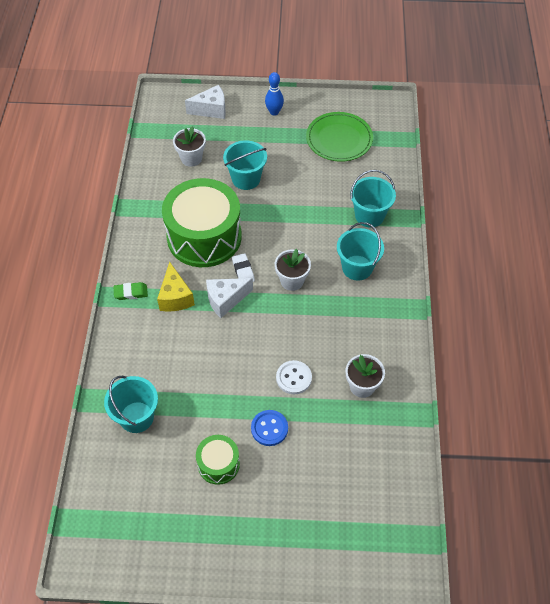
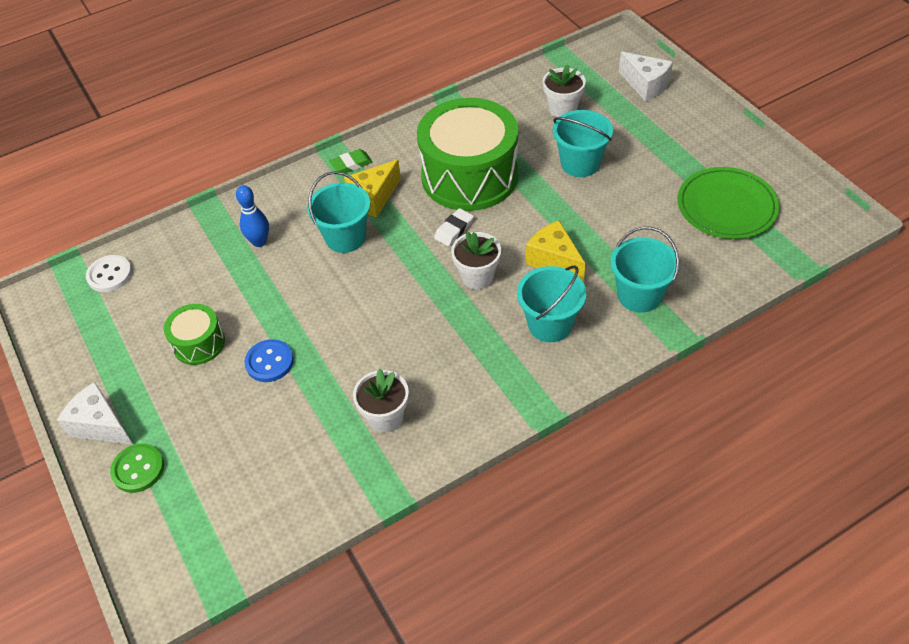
camera: 60 degrees right, 5 degrees down
turquoise bucket [104,376,158,433] -> turquoise bucket moved to [307,171,370,253]
green eraser [113,282,148,300] -> green eraser turned 75 degrees counterclockwise [329,149,372,173]
white cheese [206,278,253,318] -> white cheese moved to [57,382,133,444]
blue bowling pin [265,72,284,116] -> blue bowling pin moved to [236,185,269,247]
white button [276,360,312,394] -> white button moved to [86,255,132,292]
none -> green button [110,444,164,493]
none -> yellow cheese [526,220,585,282]

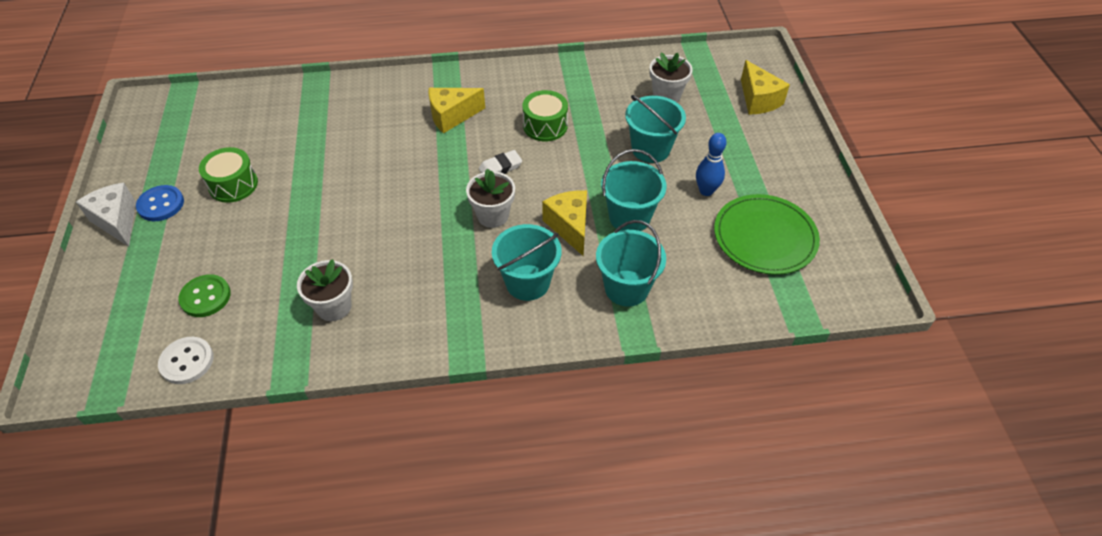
camera: 20 degrees right, 0 degrees up
white button [86,255,132,292] -> white button moved to [158,337,214,384]
green button [110,444,164,493] -> green button moved to [178,274,231,317]
blue bowling pin [236,185,269,247] -> blue bowling pin moved to [696,133,727,196]
blue button [244,339,294,382] -> blue button moved to [136,185,184,221]
turquoise bucket [307,171,370,253] -> turquoise bucket moved to [601,149,667,231]
green eraser [329,149,372,173] -> none
green drum [417,98,518,211] -> green drum [523,90,568,141], size x0.47
white cheese [619,52,673,102] -> yellow cheese [741,60,790,115]

